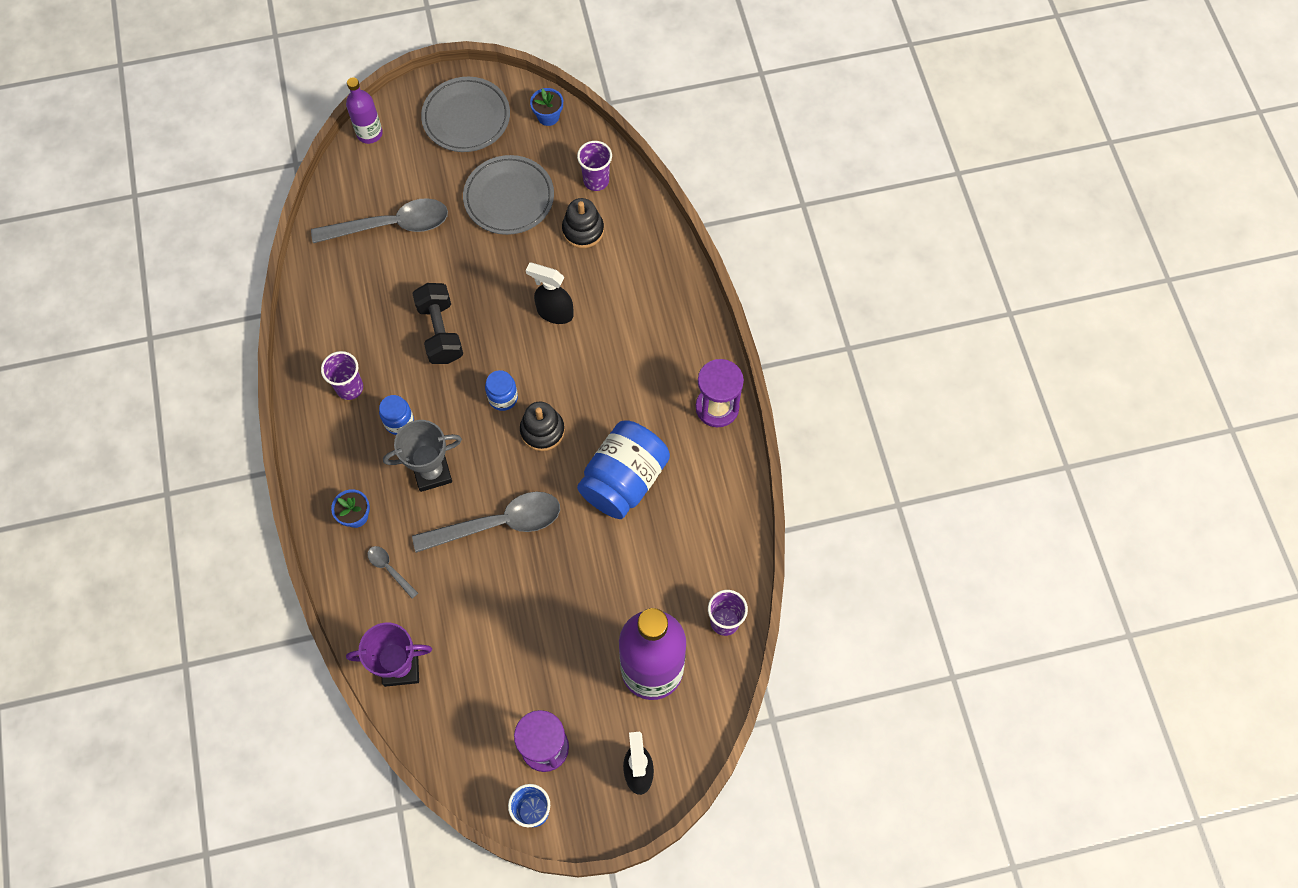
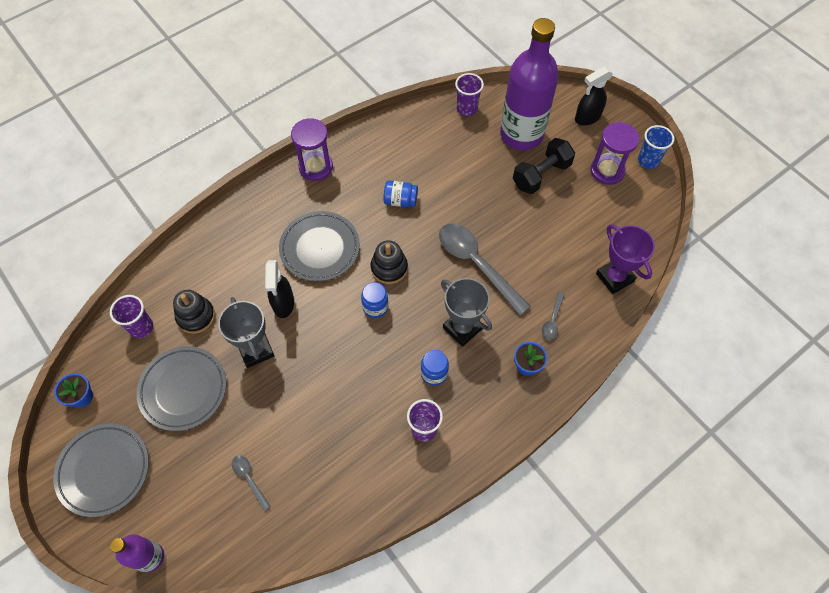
camera: 115 degrees left, 5 degrees down
grey spoon [311,198,448,243] -> grey spoon [232,455,271,511], size x0.45
black dumbbell [412,283,463,364] -> black dumbbell moved to [513,138,575,194]
blue jar [577,420,670,519] -> blue jar [383,180,418,207], size x0.49
none -> grey trophy [218,297,274,368]
none -> grey plate [279,211,360,282]

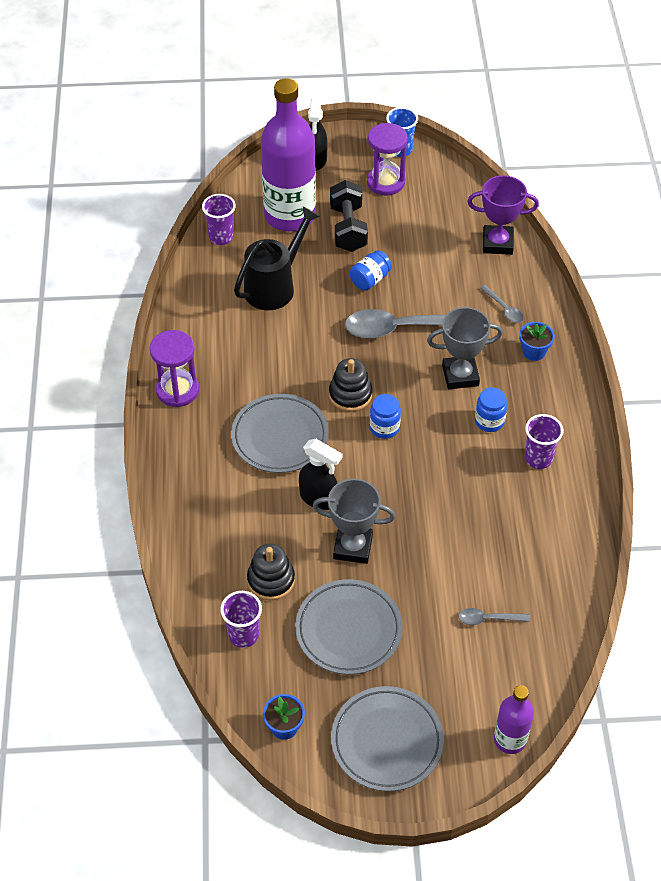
camera: 55 degrees left, 10 degrees down
blue jar [383,180,418,207] -> blue jar moved to [350,250,392,291]
none -> black watering can [234,207,320,310]

